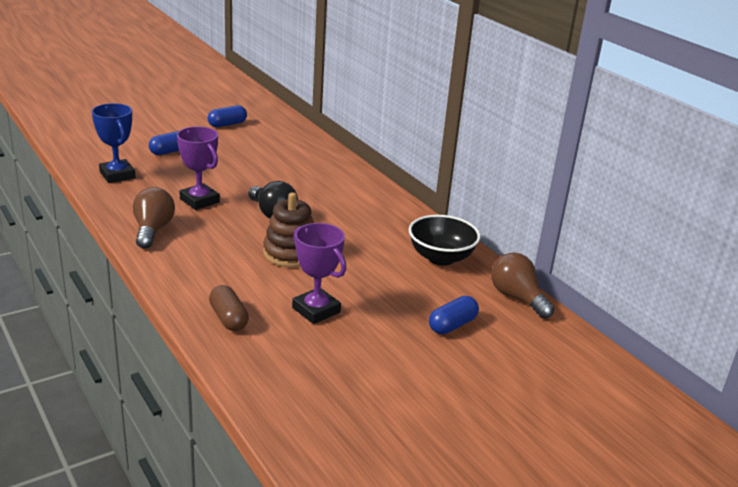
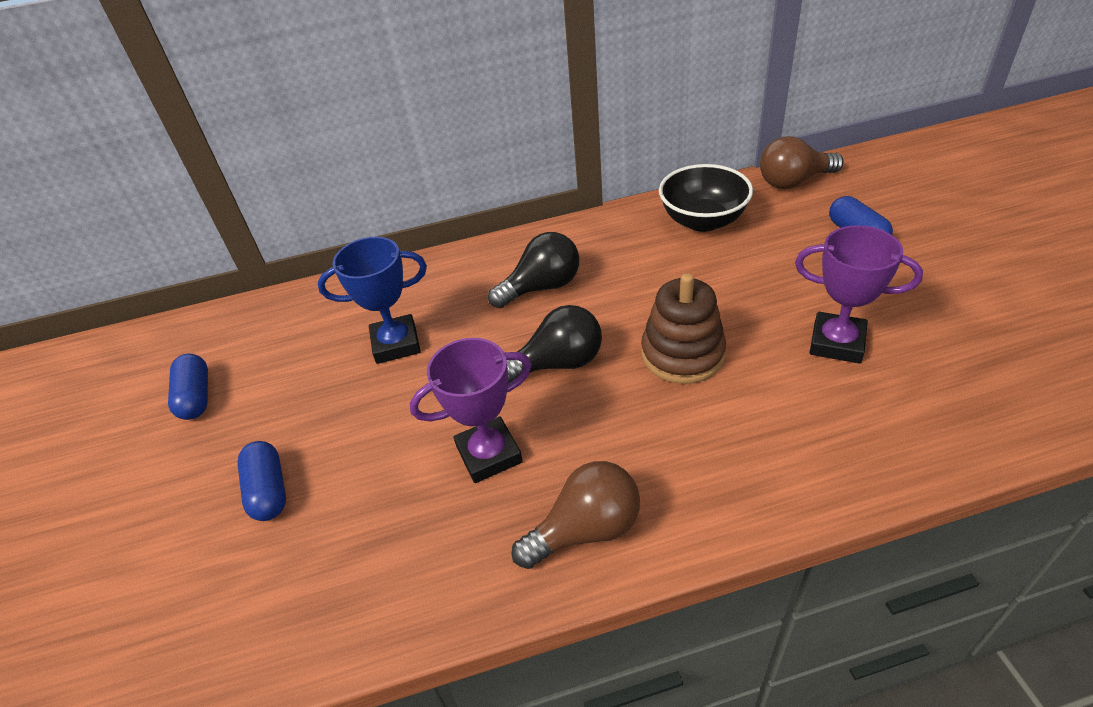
camera: 65 degrees left, 15 degrees up
blue trophy [92,103,136,183] -> blue trophy moved to [318,237,427,364]
brown light bulb [133,187,175,249] -> brown light bulb turned 135 degrees clockwise [511,461,640,569]
brown capsule [209,285,249,331] -> none
purple trophy [292,223,346,324] -> purple trophy turned 45 degrees clockwise [795,225,923,364]
none -> black light bulb [488,232,579,308]

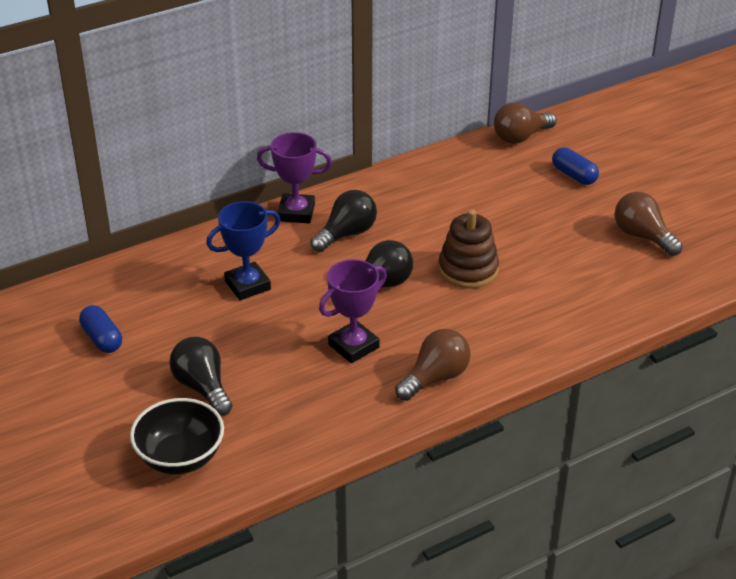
camera: 20 degrees left, 5 degrees down
blue capsule [237,441,286,521] -> black light bulb [169,337,232,416]
black bowl [659,164,753,232] -> black bowl moved to [130,398,224,474]
purple trophy [795,225,923,364] -> purple trophy moved to [257,132,332,223]
none -> brown light bulb [615,192,683,256]

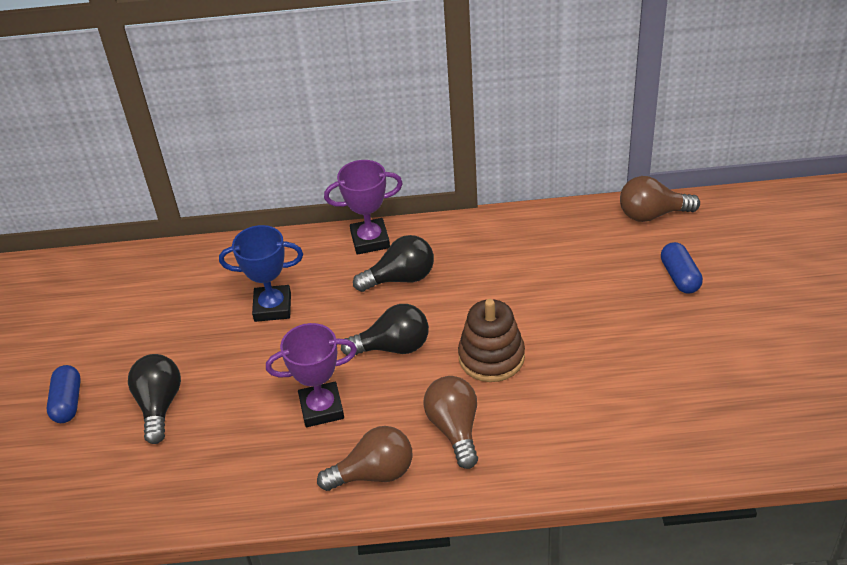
camera: 30 degrees right, 5 degrees up
blue capsule [79,305,122,353] -> blue capsule moved to [47,365,81,423]
black bowl [130,398,224,474] -> none
purple trophy [257,132,332,223] -> purple trophy turned 45 degrees counterclockwise [324,160,403,255]
brown light bulb [615,192,683,256] -> brown light bulb moved to [423,376,478,469]

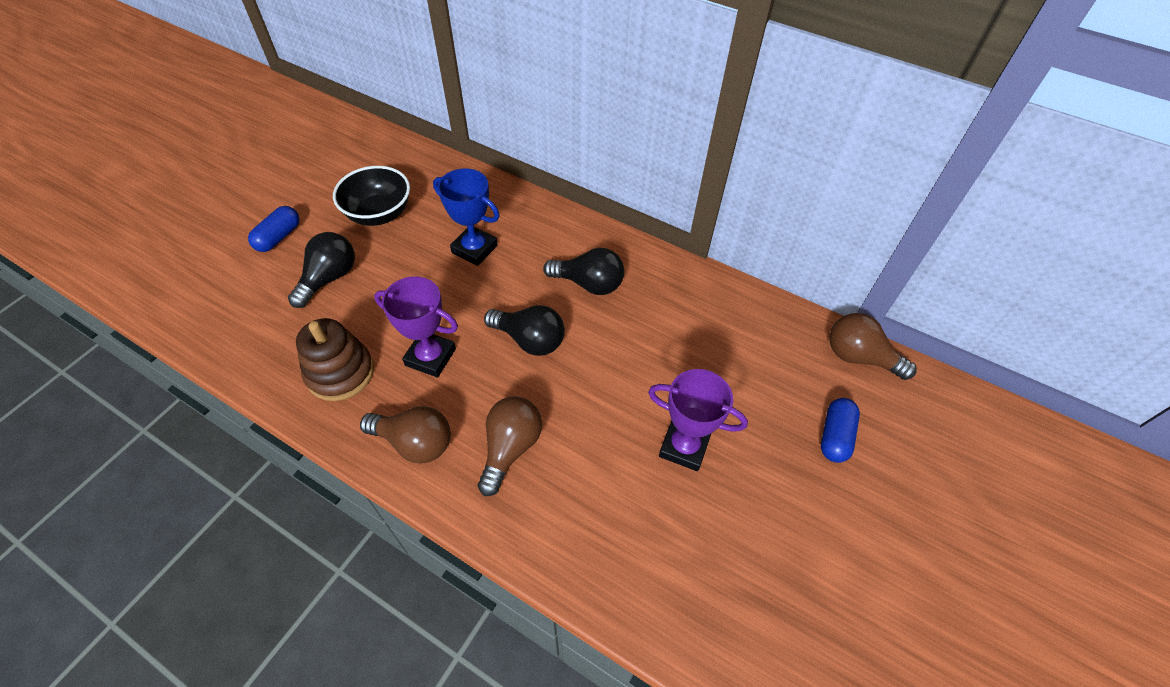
camera: 30 degrees right, 10 degrees up
purple trophy [324,160,403,255] -> purple trophy moved to [648,369,748,471]
brown stacking toy [458,299,525,382] -> brown stacking toy moved to [296,318,374,401]
none -> black bowl [333,166,410,226]

